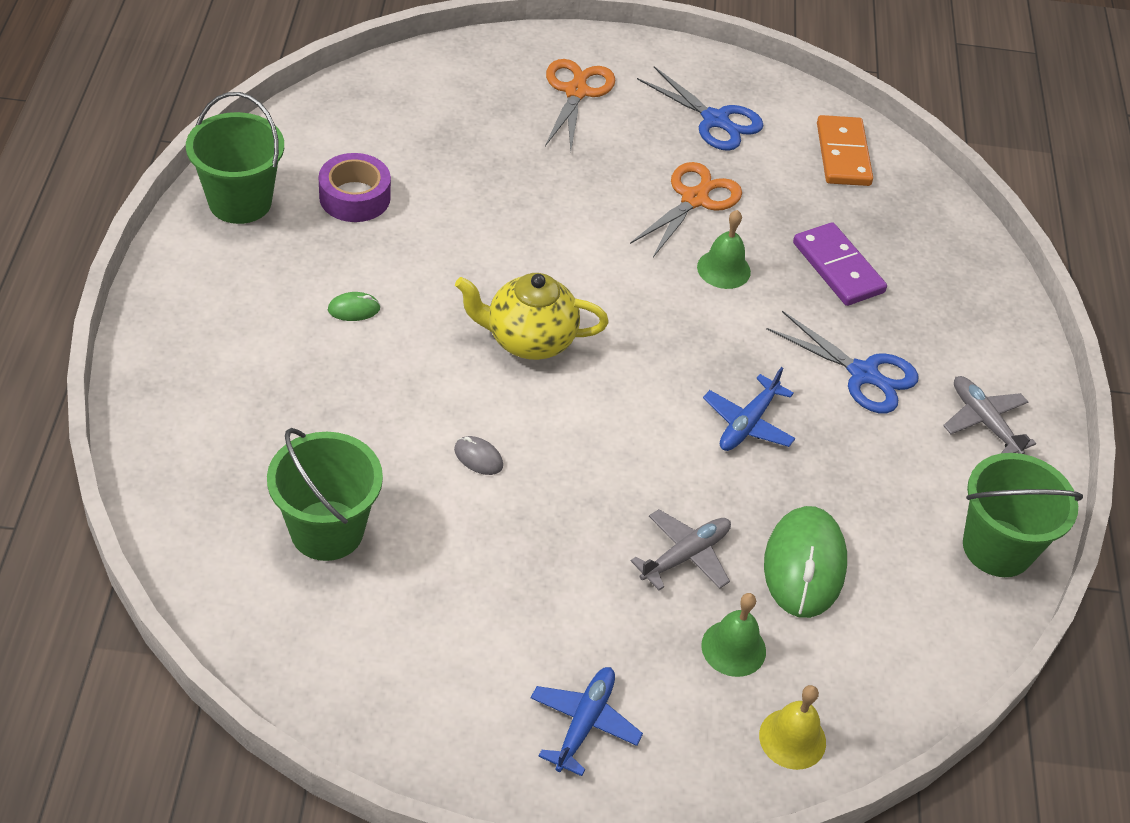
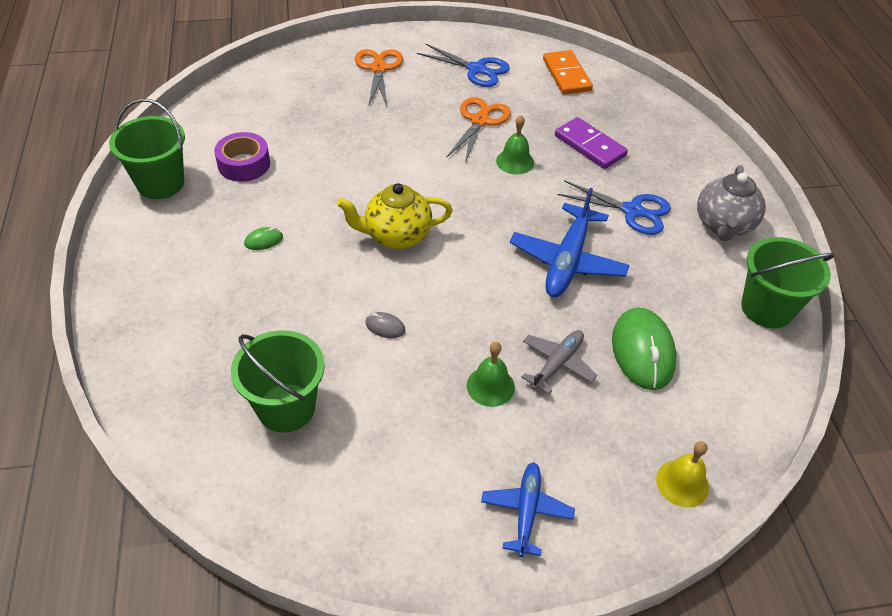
camera: 10 degrees left, 0 degrees up
green bell [701,593,766,677] -> green bell moved to [467,342,515,407]
blue plane [703,367,796,451] -> blue plane [510,188,630,297], size x1.63
grey plane [943,376,1036,454] -> grey teapot [697,165,766,241]

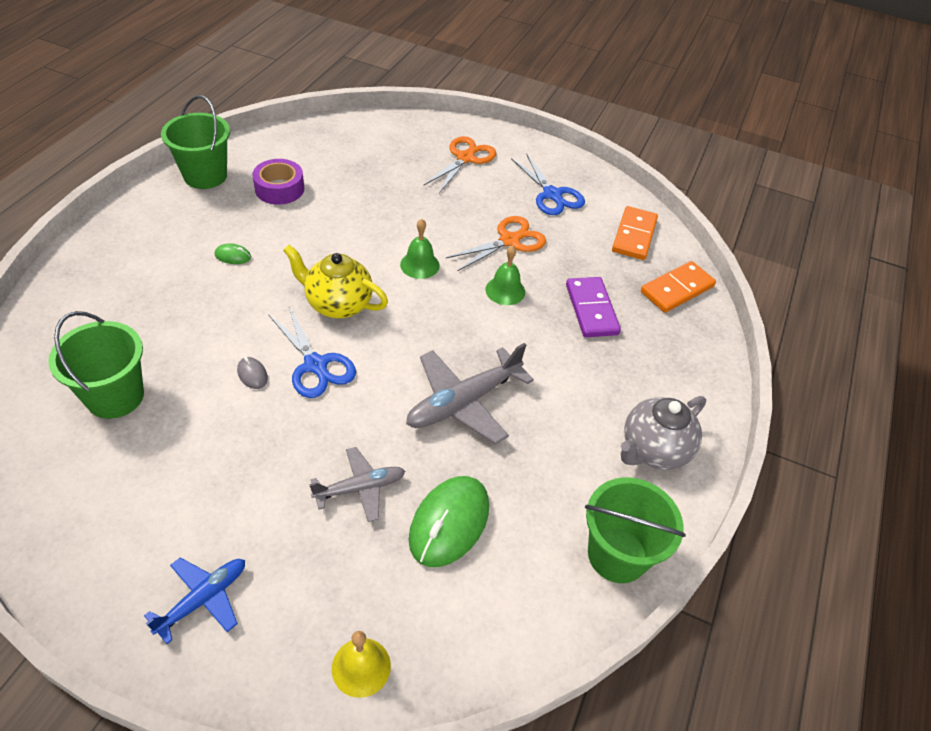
camera: 30 degrees right, 0 degrees up
green bell [467,342,515,407] -> green bell moved to [400,219,440,279]
blue plane [510,188,630,297] -> grey plane [406,343,534,444]
blue scissors [558,180,671,235] -> blue scissors moved to [268,307,356,398]
none -> orange domino [641,261,716,313]

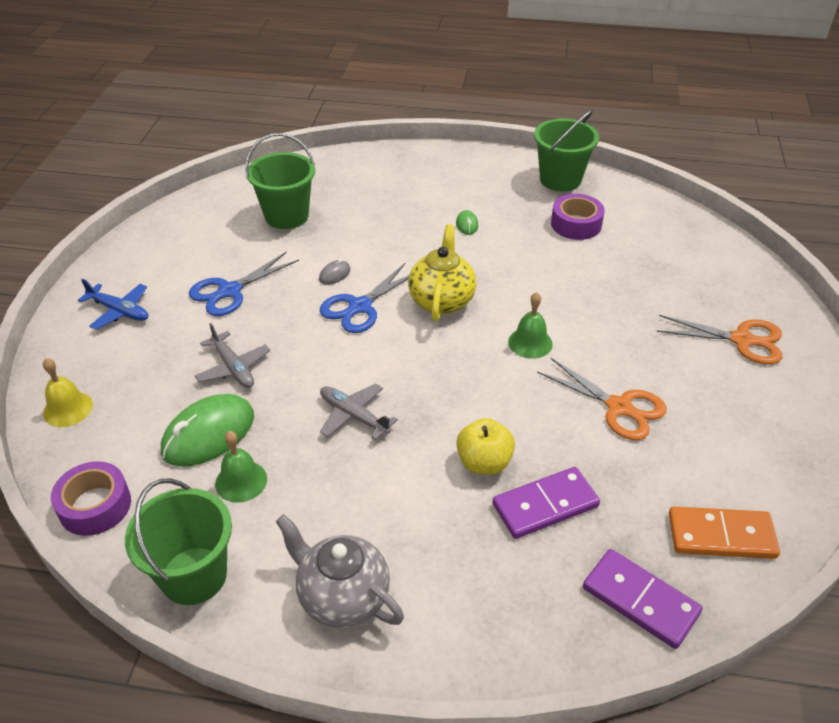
camera: 80 degrees right, 5 degrees down
grey plane [406,343,534,444] -> grey plane [320,383,398,440], size x0.61
green mouse [409,476,489,567] -> green mouse turned 60 degrees counterclockwise [161,394,254,467]
green bell [486,245,525,305] -> green bell moved to [215,431,267,503]
blue scissors [511,153,585,215] -> blue scissors moved to [189,251,299,316]
orange domino [641,261,716,313] -> purple domino [583,549,703,649]
none -> purple tape [51,461,131,536]
none -> yellow apple [456,418,515,475]

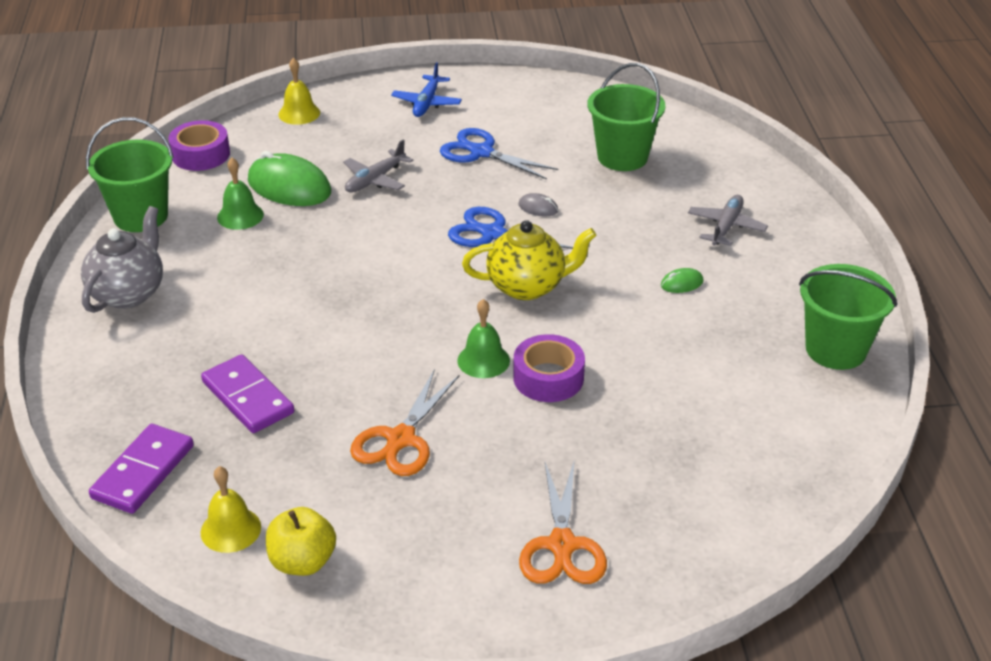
camera: 75 degrees right, 5 degrees down
grey plane [320,383,398,440] -> grey plane moved to [688,195,768,246]
yellow apple [456,418,515,475] -> yellow apple moved to [266,507,336,576]
purple tape [551,194,605,240] -> purple tape moved to [513,334,585,402]
orange domino [669,506,780,559] -> yellow bell [201,466,261,553]

